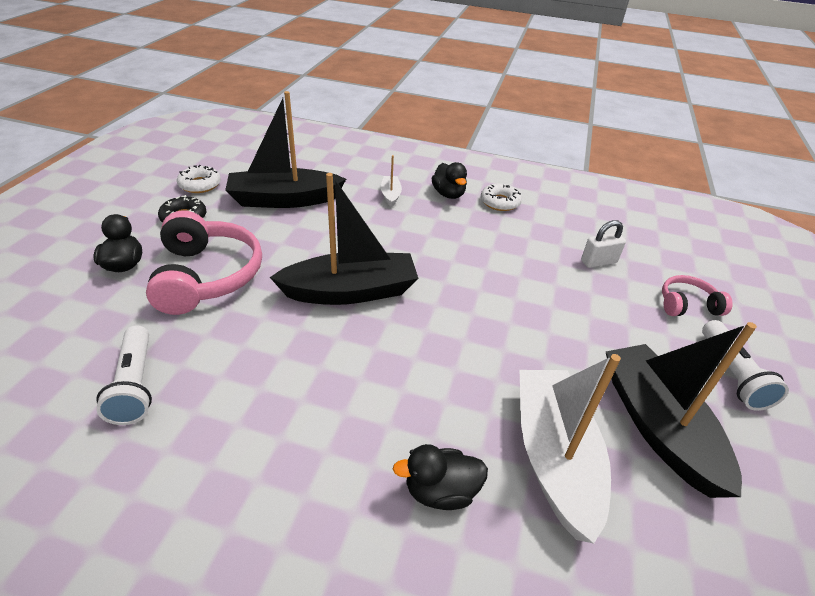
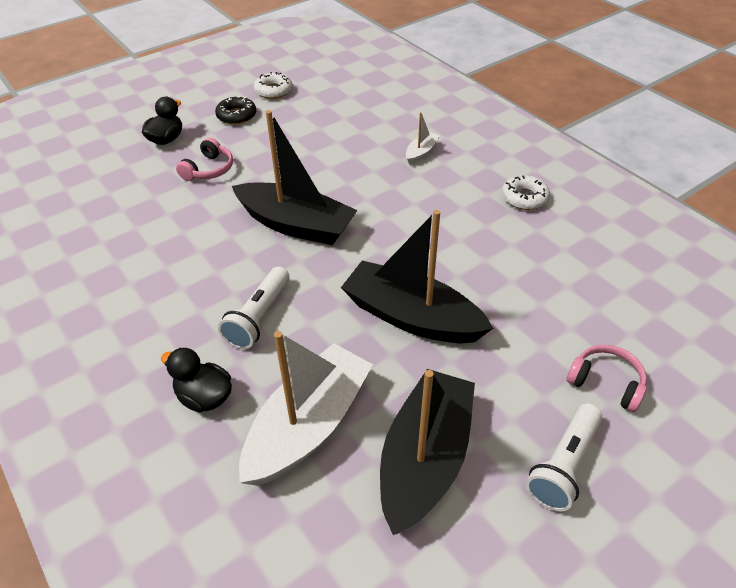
camera: 40 degrees right, 5 degrees up
white flashlight [96,325,152,425] -> white flashlight moved to [218,267,290,349]
pink headphones [146,210,262,315] -> pink headphones [176,137,233,181], size x0.52
black boat [225,91,346,208] -> black boat moved to [341,210,493,343]
black duck [431,162,467,199] -> none
white padlock [581,220,626,268] -> none

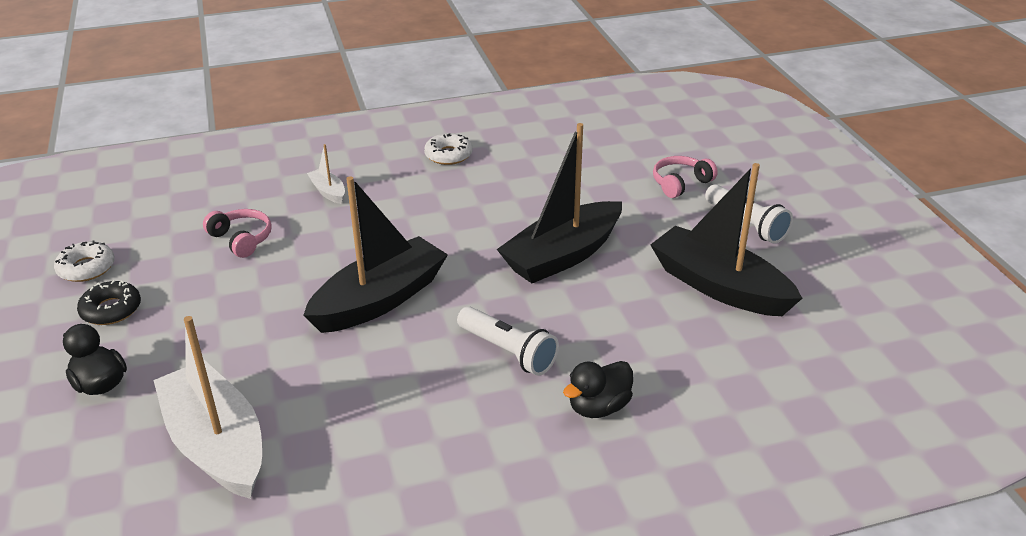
camera: 70 degrees left, 10 degrees down
pink headphones [176,137,233,181] -> pink headphones moved to [203,209,272,258]
white boat [239,331,373,486] -> white boat moved to [153,316,262,499]

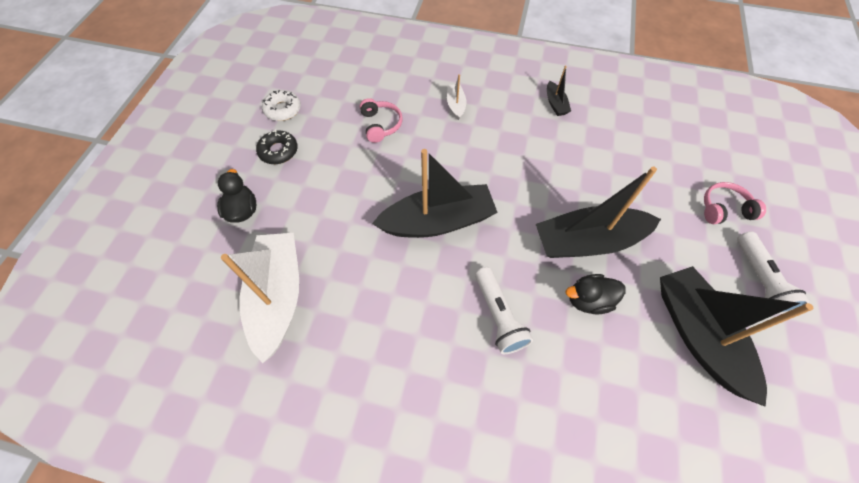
camera: 30 degrees right, 25 degrees up
white donut [424,133,472,165] -> black boat [547,66,571,116]
black duck [563,361,633,418] -> black duck moved to [566,274,626,314]

